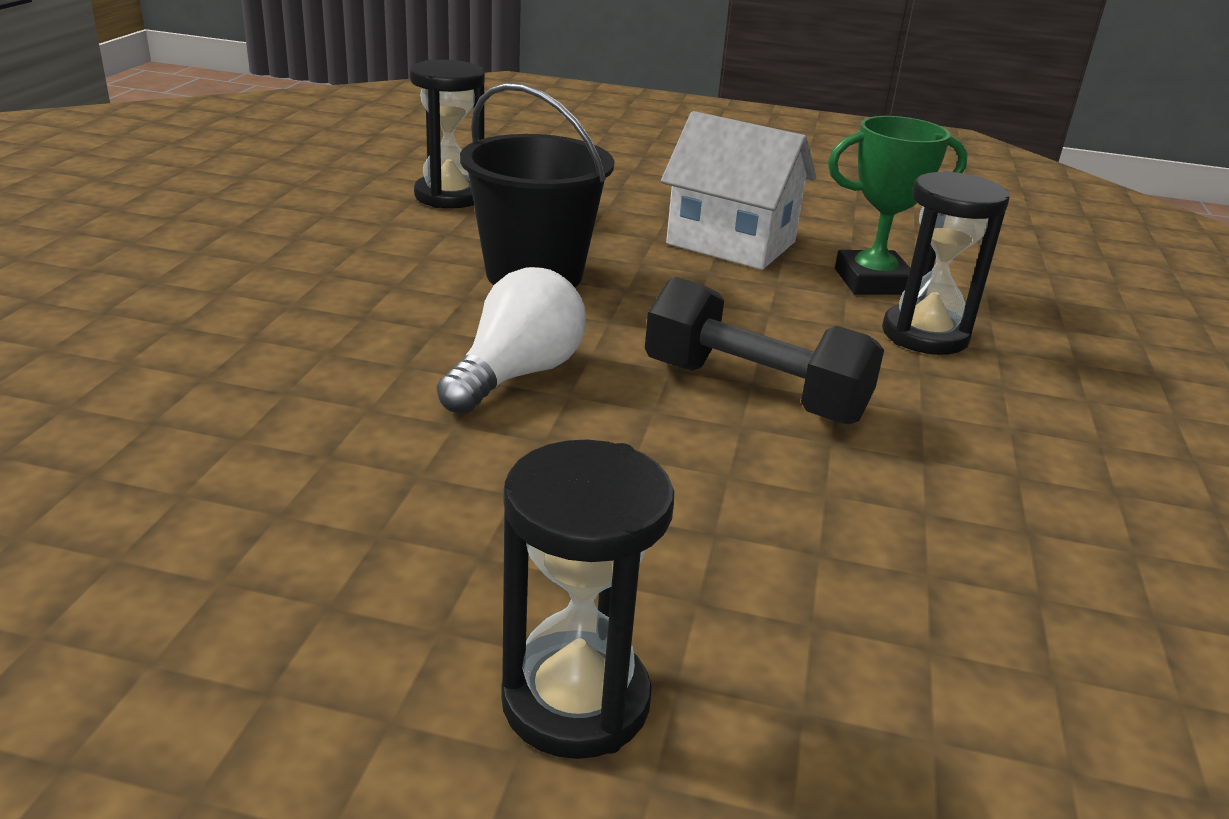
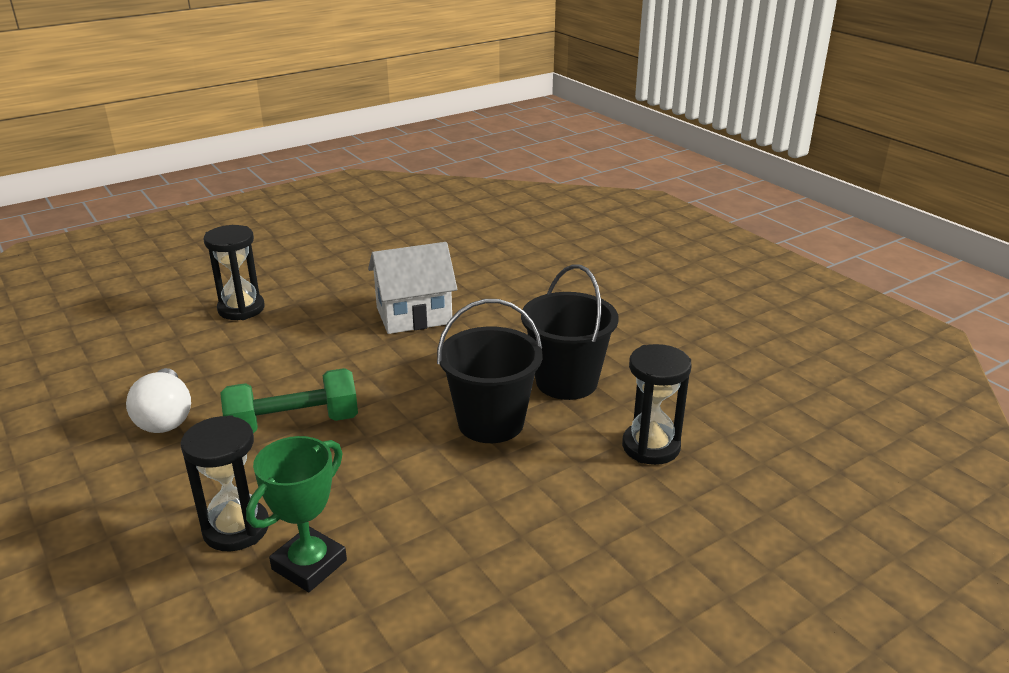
camera: 135 degrees right, 0 degrees up
white light bulb [437,267,586,414] -> white light bulb moved to [126,368,191,433]
black dumbbell [645,277,884,424] -> green dumbbell [220,368,358,433]
white house [661,111,816,270] -> white house moved to [368,242,457,334]
none -> black bucket [521,264,619,400]

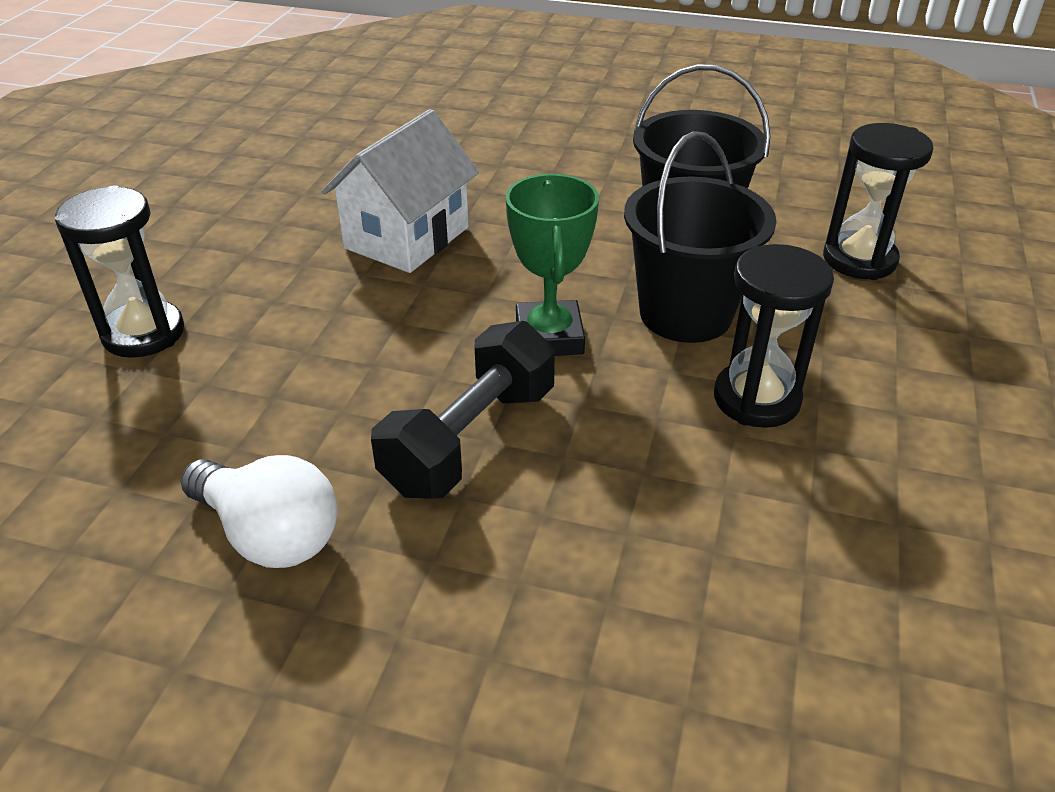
camera: 40 degrees left, 10 degrees up
black hourglass [180,415,269,551] -> black hourglass moved to [714,244,834,428]
green dumbbell [220,368,358,433] -> black dumbbell [371,321,555,499]
green trophy [246,436,347,592] -> green trophy moved to [506,174,599,356]

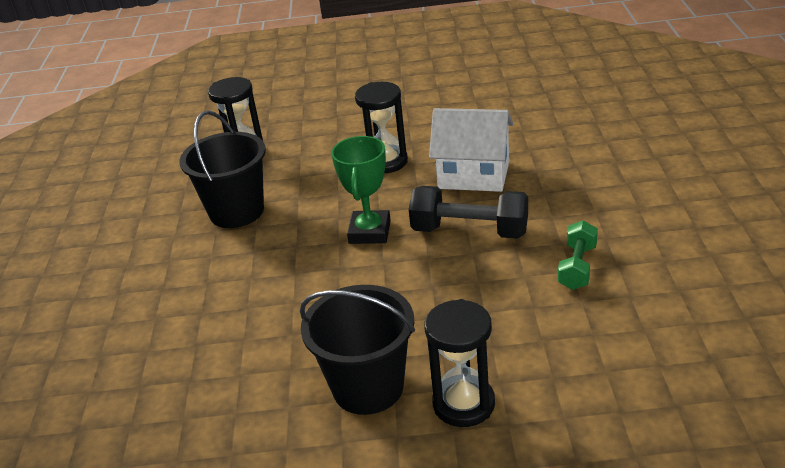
camera: 105 degrees left, 5 degrees down
white light bulb [181,455,338,568] -> green dumbbell [558,220,598,290]
white house [322,109,479,273] -> white house moved to [429,108,513,192]
green trophy [506,174,599,356] -> green trophy turned 60 degrees counterclockwise [331,136,391,244]
black bucket [624,131,777,343] -> black bucket moved to [300,285,415,415]

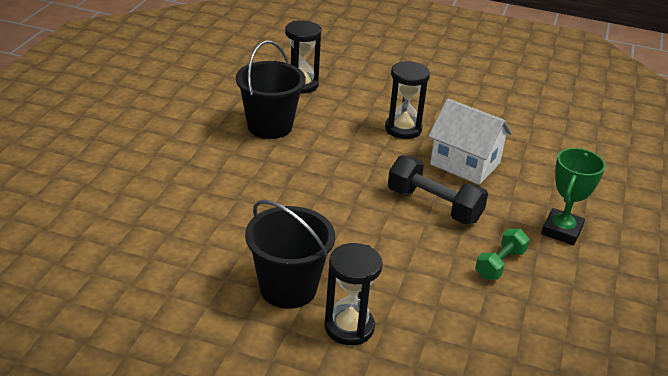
camera: 15 degrees right, 0 degrees up
green trophy [331,136,391,244] -> green trophy moved to [541,148,606,245]

